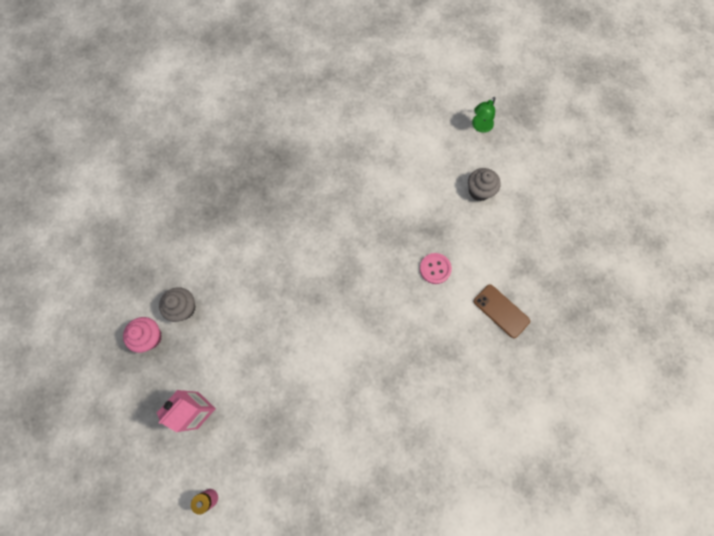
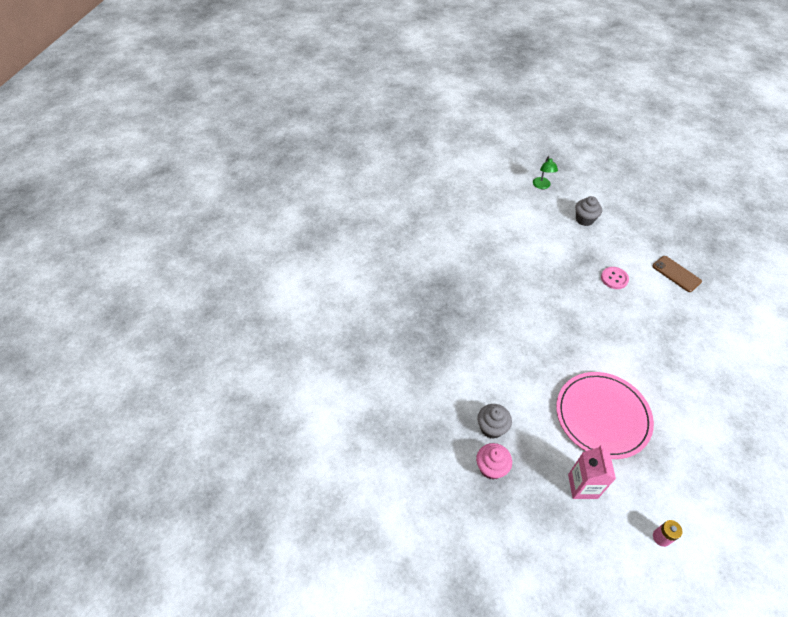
camera: 40 degrees left, 20 degrees down
brown phone [474,284,530,338] -> brown phone turned 45 degrees clockwise [652,256,702,292]
none -> pink plate [556,372,654,459]

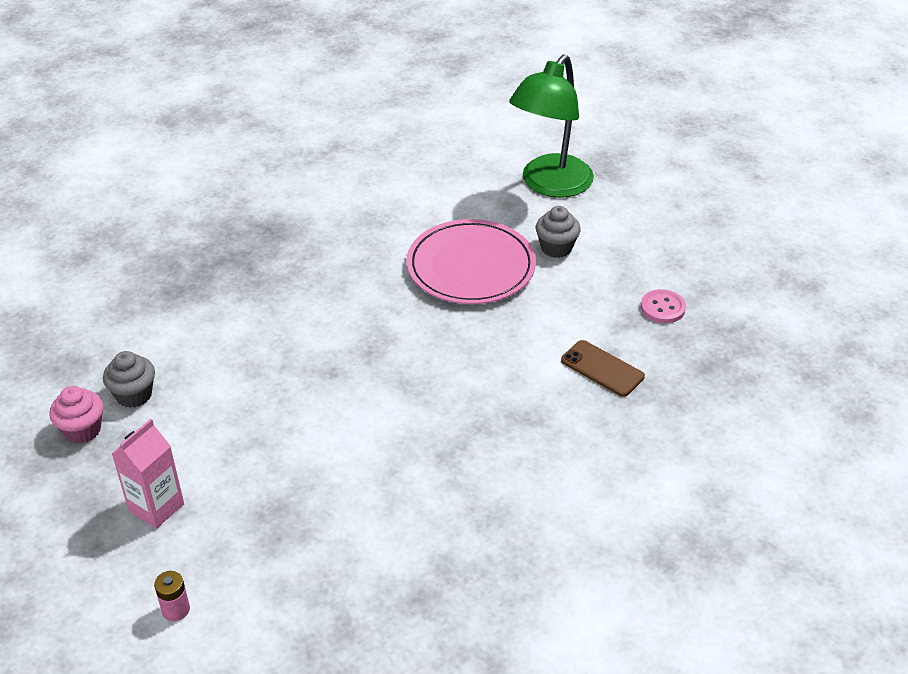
camera: 35 degrees right, 10 degrees down
green lamp [533,156,558,189] -> green lamp [509,55,594,198], size x2.37
pink plate [556,372,654,459] -> pink plate moved to [407,219,536,304]
pink button [601,267,629,289] -> pink button moved to [641,289,686,323]
brown phone [652,256,702,292] -> brown phone turned 45 degrees counterclockwise [561,340,645,397]

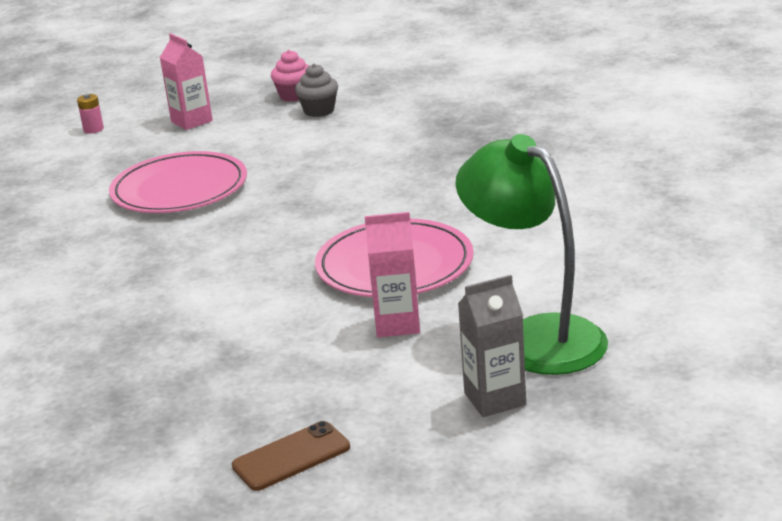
camera: 110 degrees right, 15 degrees down
grey cupcake [536,206,581,258] -> pink carton [365,212,420,337]
brown phone [561,340,645,397] -> brown phone moved to [232,421,350,491]
pink button [641,289,686,323] -> none
none -> pink plate [109,151,247,213]
none -> grey carton [458,275,526,417]

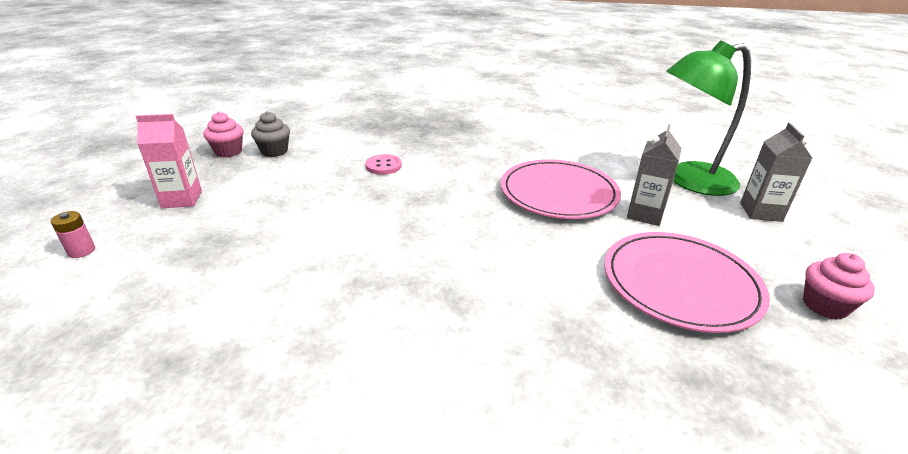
camera: 65 degrees left, 5 degrees up
pink plate [109,151,247,213] -> pink plate moved to [605,232,770,333]
brown phone [232,421,350,491] -> pink cupcake [803,253,875,320]
pink carton [365,212,420,337] -> grey carton [627,124,682,226]
none -> pink button [365,154,402,175]

